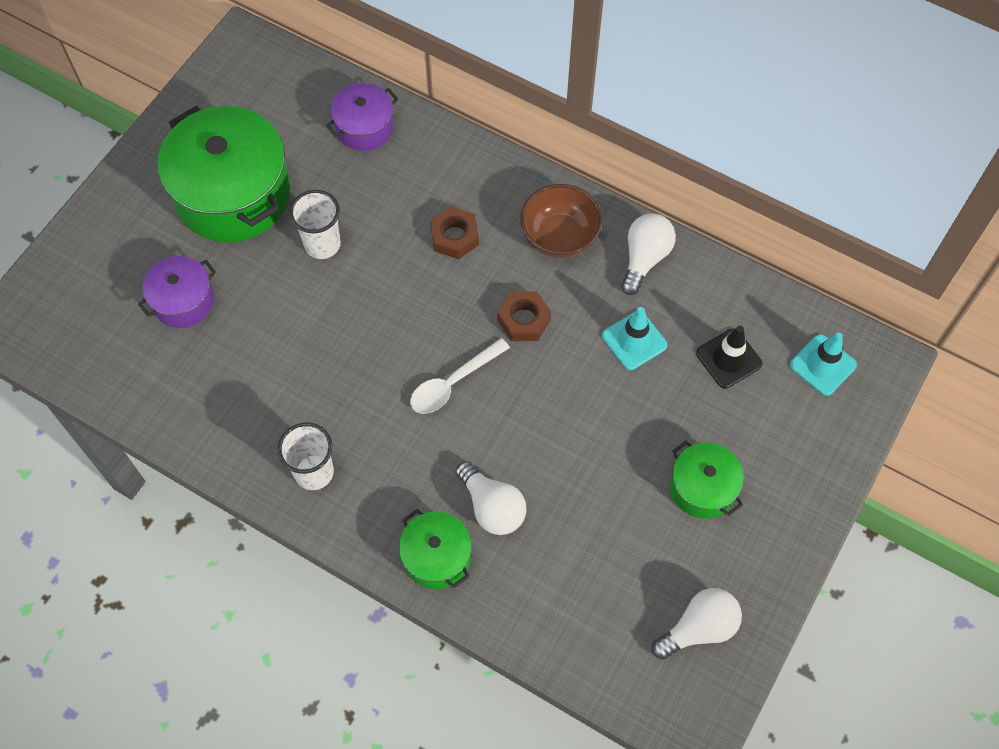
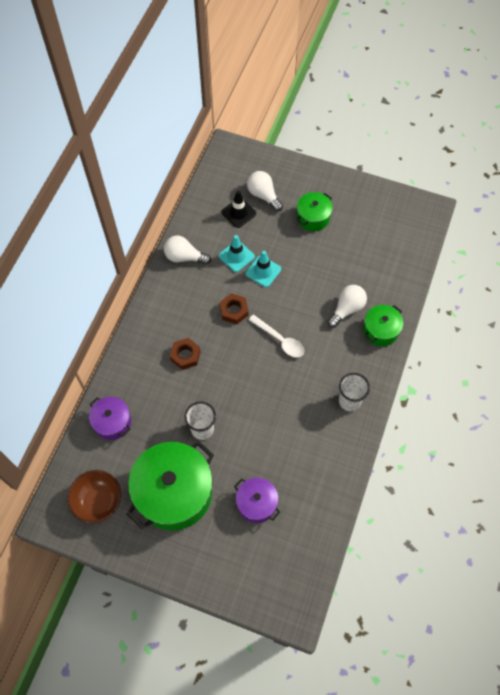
camera: 100 degrees left, 0 degrees up
brown bowl [520,184,603,258] -> brown bowl moved to [67,470,121,523]
white light bulb [652,588,742,660] -> white light bulb moved to [247,171,283,211]
turquoise traffic cone [790,332,857,396] -> turquoise traffic cone moved to [246,251,281,287]

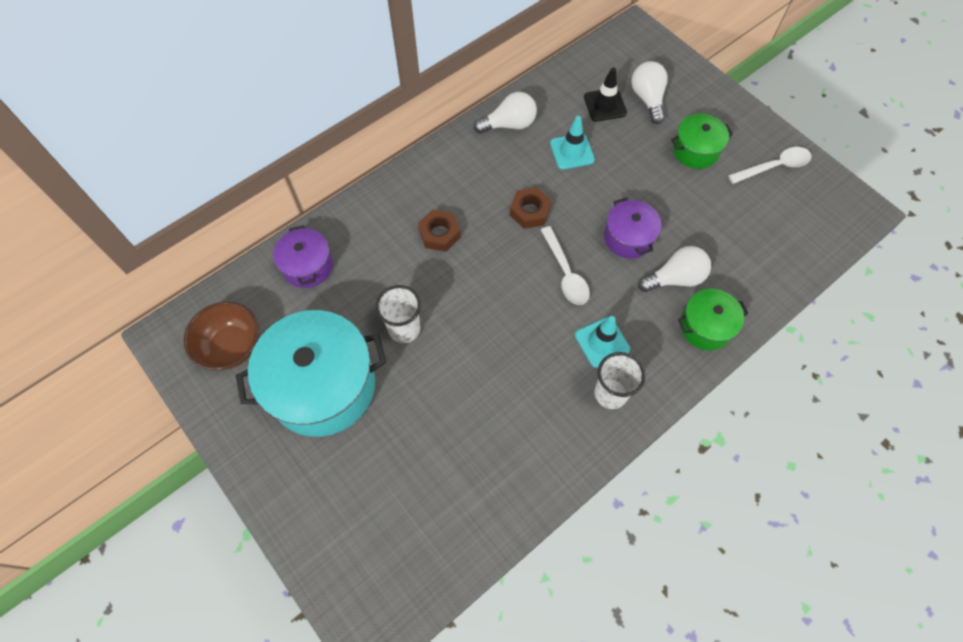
camera: 30 degrees right, 0 degrees up
green pot [127,441,214,531] -> turquoise pot [236,310,387,437]
white light bulb [164,236,211,265] -> white light bulb turned 120 degrees clockwise [474,92,537,134]
purple pot [234,478,280,523] -> purple pot moved to [604,197,661,259]
turquoise traffic cone [246,251,281,287] -> turquoise traffic cone moved to [575,316,630,368]
none -> white spoon [728,147,812,184]

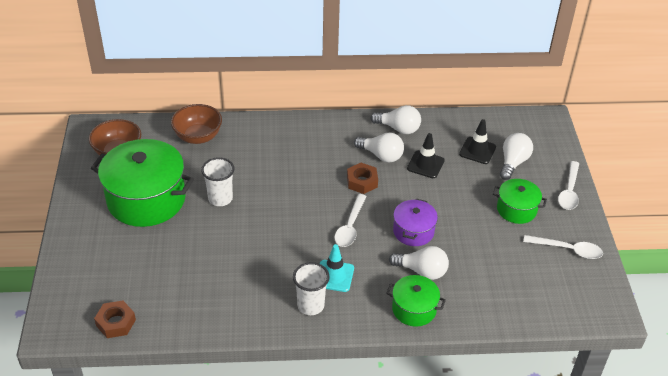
camera: 35 degrees right, 20 degrees down
turquoise pot [236,310,387,437] -> green pot [91,139,194,227]
purple pot [273,225,333,288] -> brown bowl [171,104,222,144]
brown nut [418,210,461,252] -> brown nut moved to [94,301,136,338]
turquoise traffic cone [550,116,595,170] -> black traffic cone [407,133,445,178]
none -> white light bulb [354,133,404,163]
none -> white spoon [558,161,579,210]

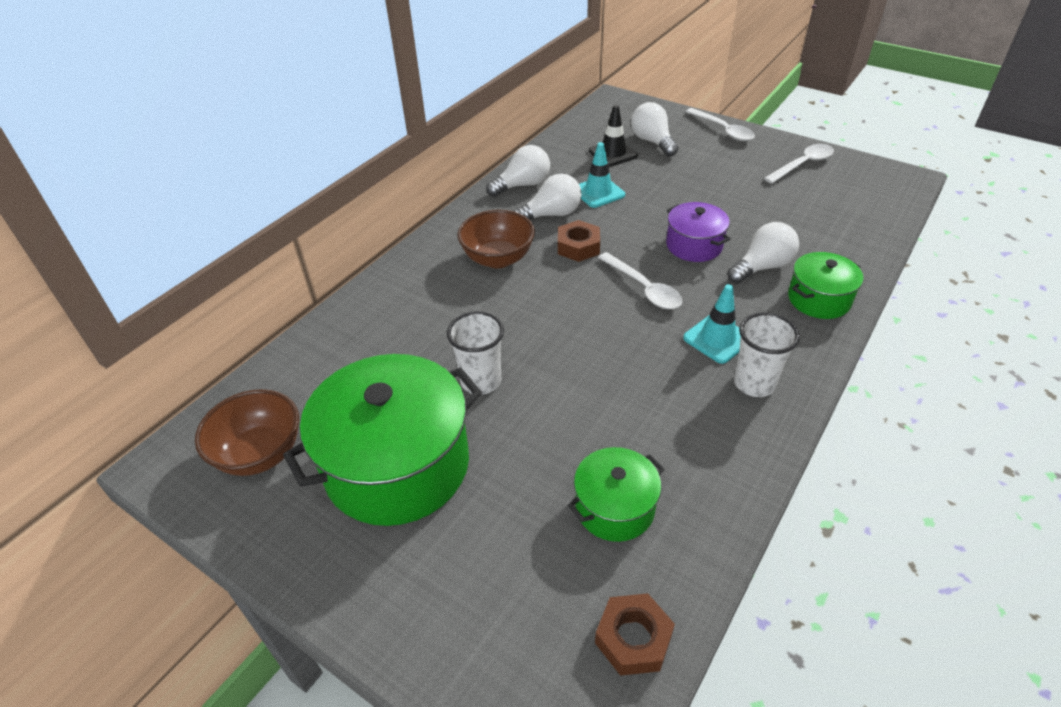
camera: 50 degrees left, 0 degrees up
brown bowl [171,104,222,144] -> brown bowl moved to [457,210,535,268]
black traffic cone [407,133,445,178] -> turquoise traffic cone [579,142,625,208]
green pot [493,179,547,224] -> green pot moved to [568,447,665,542]

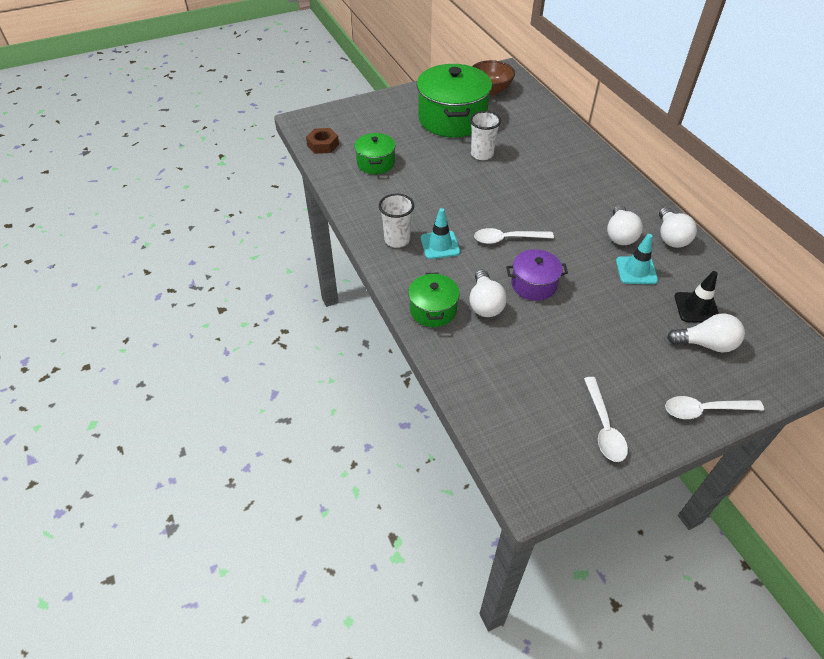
camera: 120 degrees right, 5 degrees up
brown bowl [457,210,535,268] -> none
brown nut [558,220,600,262] -> none

